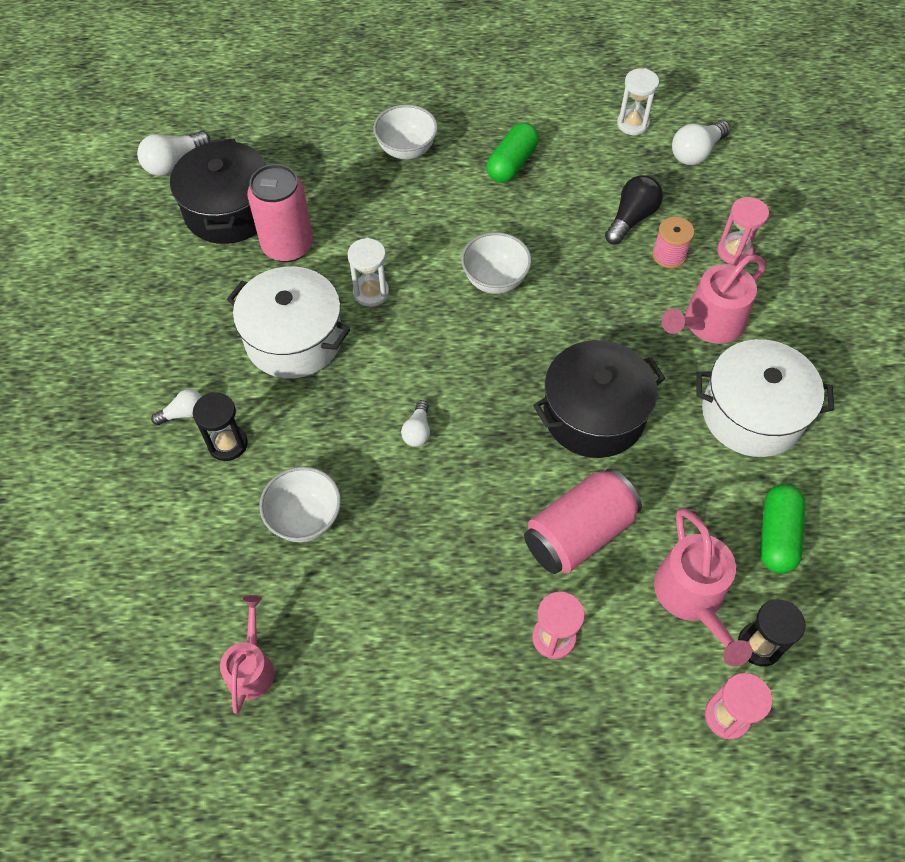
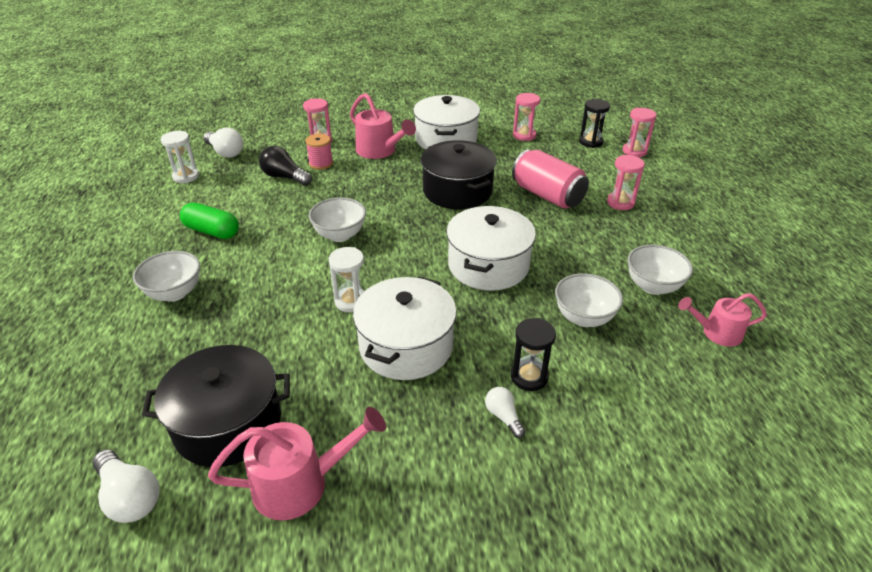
camera: 95 degrees left, 20 degrees down
pink can [247,164,313,262] -> none
white light bulb [401,400,430,447] -> white pot [446,206,536,291]
pink watering can [654,509,752,666] -> pink watering can moved to [208,407,386,521]
green capsule [760,484,805,573] -> pink hourglass [513,93,540,141]
none -> white bowl [628,245,693,295]

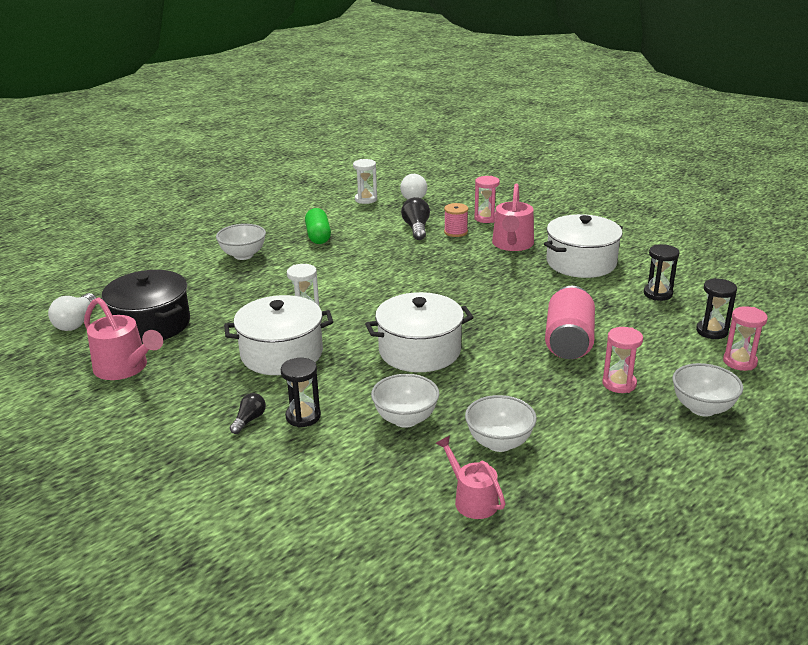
camera: 55 degrees right, 10 degrees down
white bowl [309,197,366,242] -> white bowl moved to [672,363,743,417]
black pot [421,140,497,209] -> none
white light bulb [485,387,526,438] -> black light bulb [230,393,266,434]
pink hourglass [513,93,540,141] -> black hourglass [644,244,680,301]

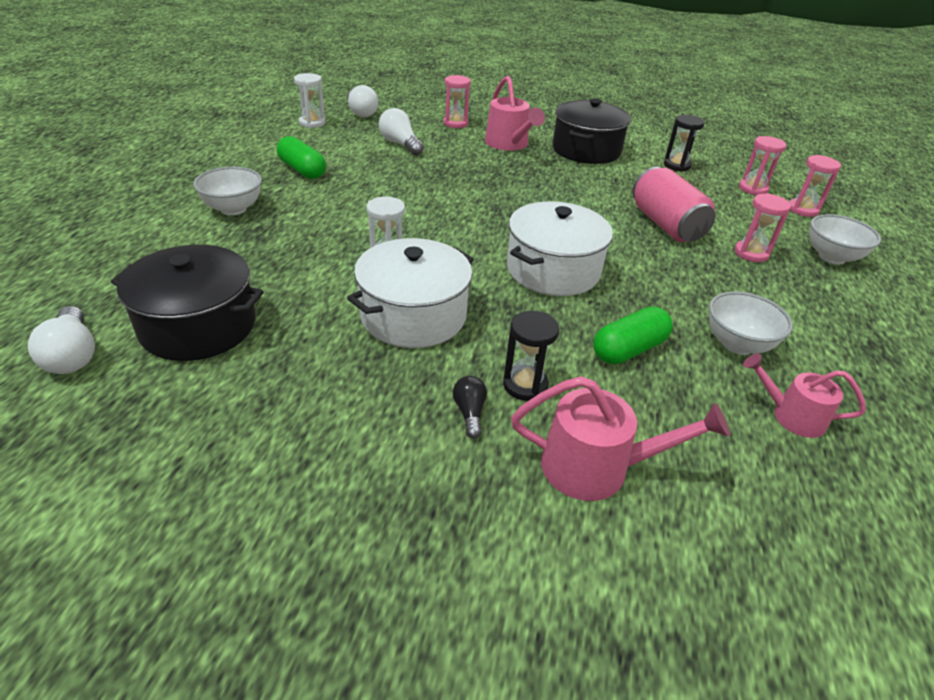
camera: 35 degrees left, 10 degrees up
pink watering can [84,297,163,380] -> pink watering can moved to [511,376,730,501]
white bowl [371,374,439,428] -> green capsule [594,306,673,364]
black light bulb [401,197,430,240] -> white light bulb [379,108,424,155]
pink spool [444,203,468,237] -> none
white pot [544,214,623,278] -> black pot [552,99,631,164]
black hourglass [696,278,737,339] -> pink hourglass [739,136,786,195]

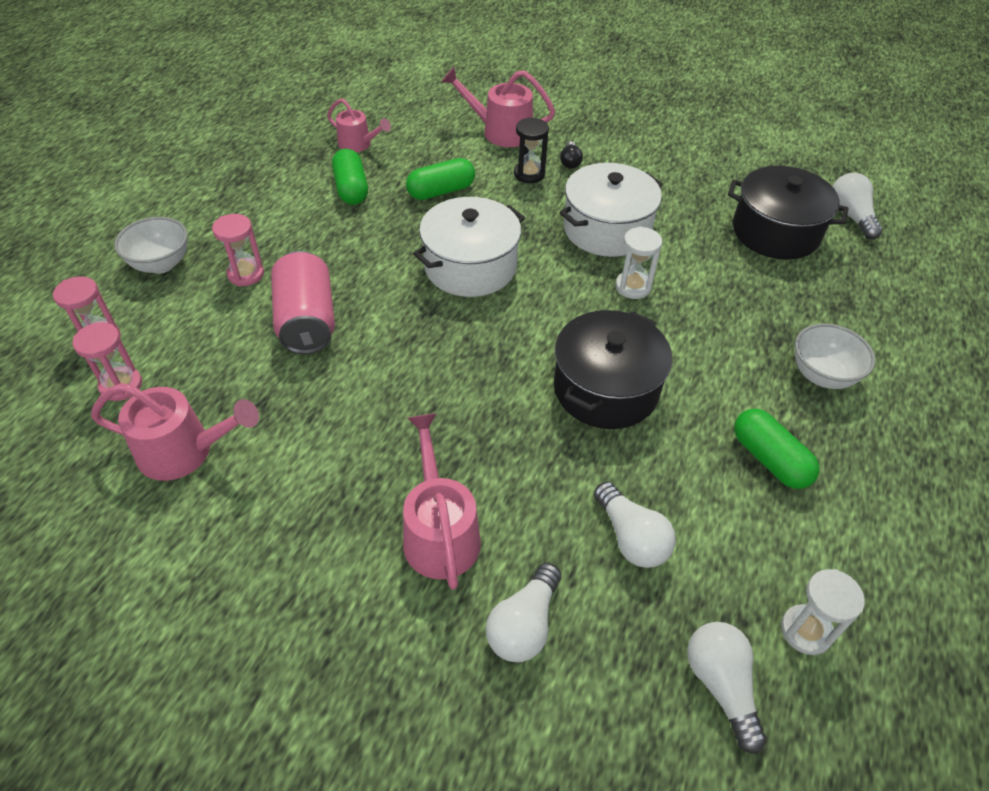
camera: 170 degrees left, 10 degrees up
pink hourglass [443,75,471,128] -> white light bulb [486,563,561,662]
black pot [552,99,631,164] -> black pot moved to [554,310,672,429]
black hourglass [664,115,705,172] -> pink watering can [91,383,259,481]
white bowl [709,291,793,355] -> green capsule [332,149,368,205]

